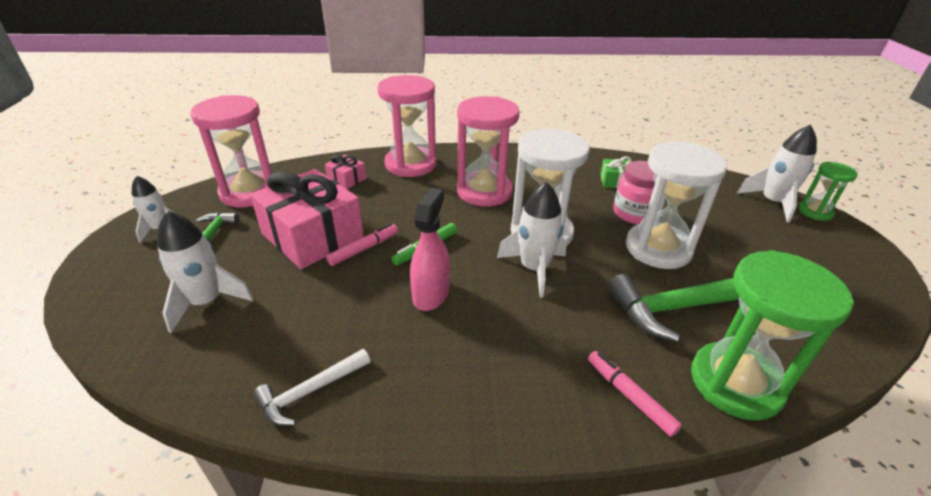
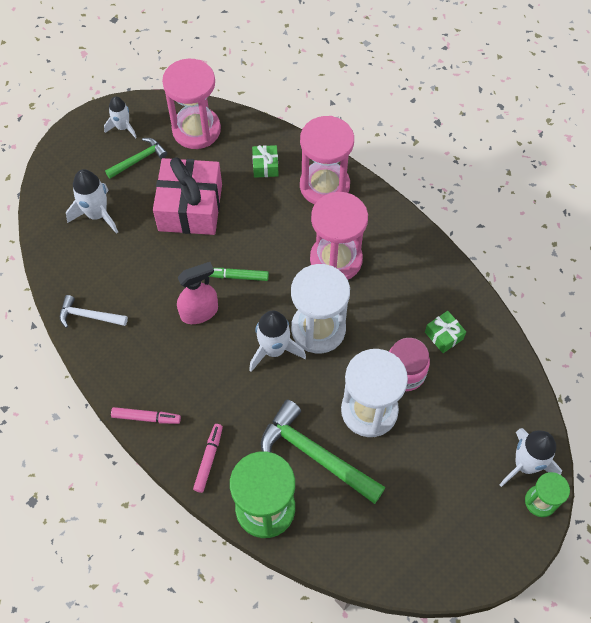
camera: 50 degrees right, 25 degrees up
pink gift [325,155,366,189] -> green gift [252,145,279,178]
pink marker [326,223,398,266] -> pink marker moved to [111,407,181,424]

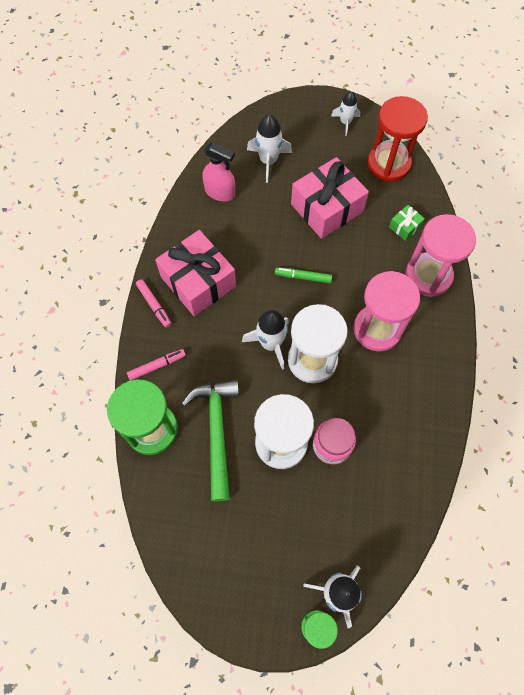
camera: 50 degrees right, 5 degrees up
white hammer [60,295,128,328] -> none
green hammer [105,138,167,179] -> none
pink hourglass [162,59,221,149] -> red hourglass [367,96,428,182]
pink spray bottle [177,262,218,324] -> pink spray bottle moved to [203,142,235,201]
green marker [208,268,269,281] -> green marker turned 45 degrees counterclockwise [275,267,332,283]
green gift [425,311,466,353] -> none
none -> pink gift [155,230,236,316]

